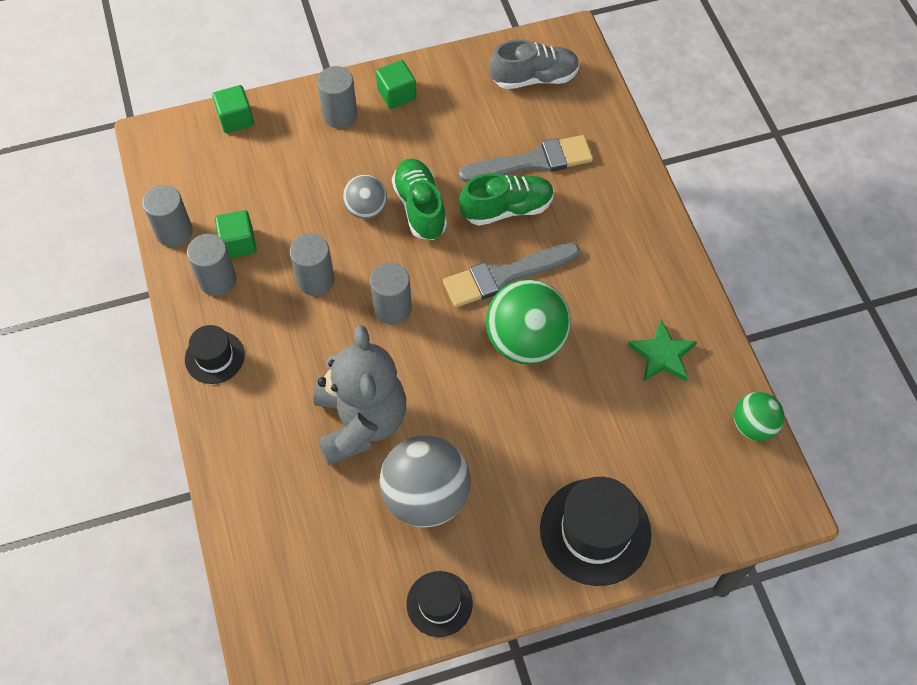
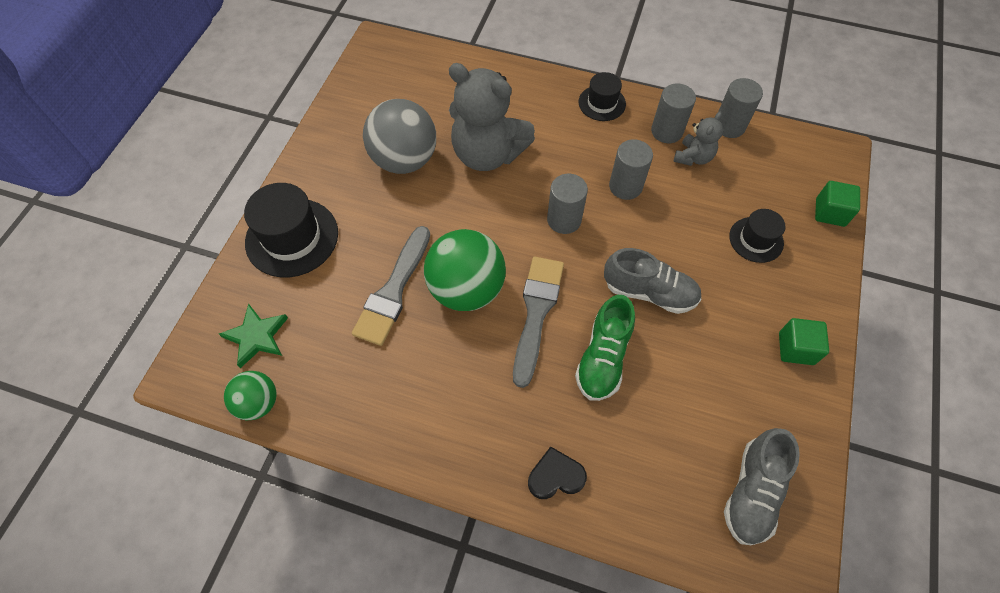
camera: 125 degrees right, 0 degrees up
green cube [215,210,257,258] -> grey teddy bear [674,112,723,166]
grey cylinder [317,66,357,128] -> none
grey ball [343,174,387,219] -> none
green shoe [392,158,447,240] -> grey shoe [604,248,702,314]
black hat [406,571,473,637] -> black hat moved to [729,209,785,263]
grey brush [459,135,593,182] -> grey brush moved to [352,226,430,346]
green star [628,320,697,381] -> green star moved to [219,303,288,368]
none -> black heart [528,446,587,499]

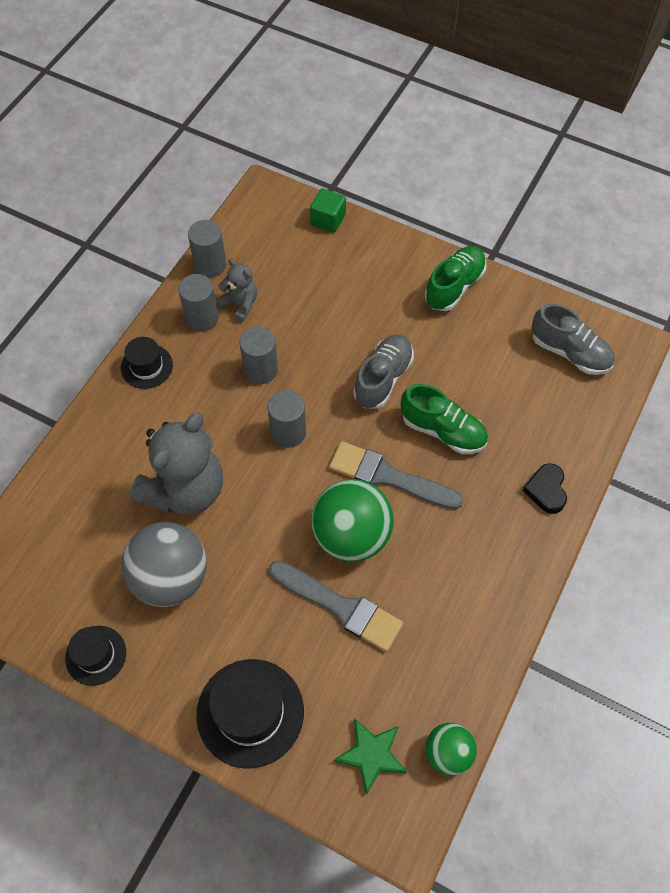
camera: 80 degrees left, 0 degrees up
black hat [729,209,785,263] -> black hat moved to [65,626,126,686]
green cube [779,318,829,365] -> green shoe [425,246,487,311]

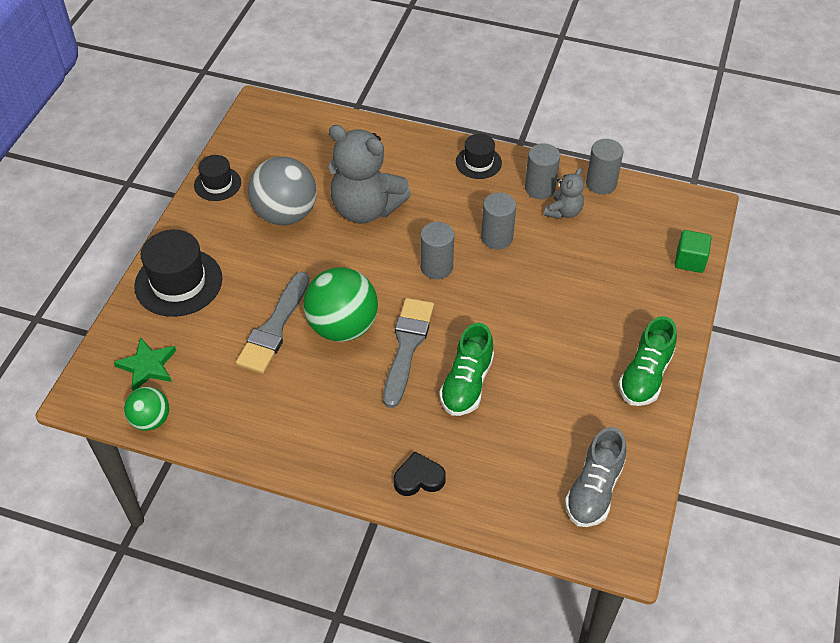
camera: 80 degrees right, 10 degrees down
grey shoe [353,334,414,409] -> none
green shoe [425,246,487,311] -> green shoe turned 90 degrees clockwise [618,316,677,406]

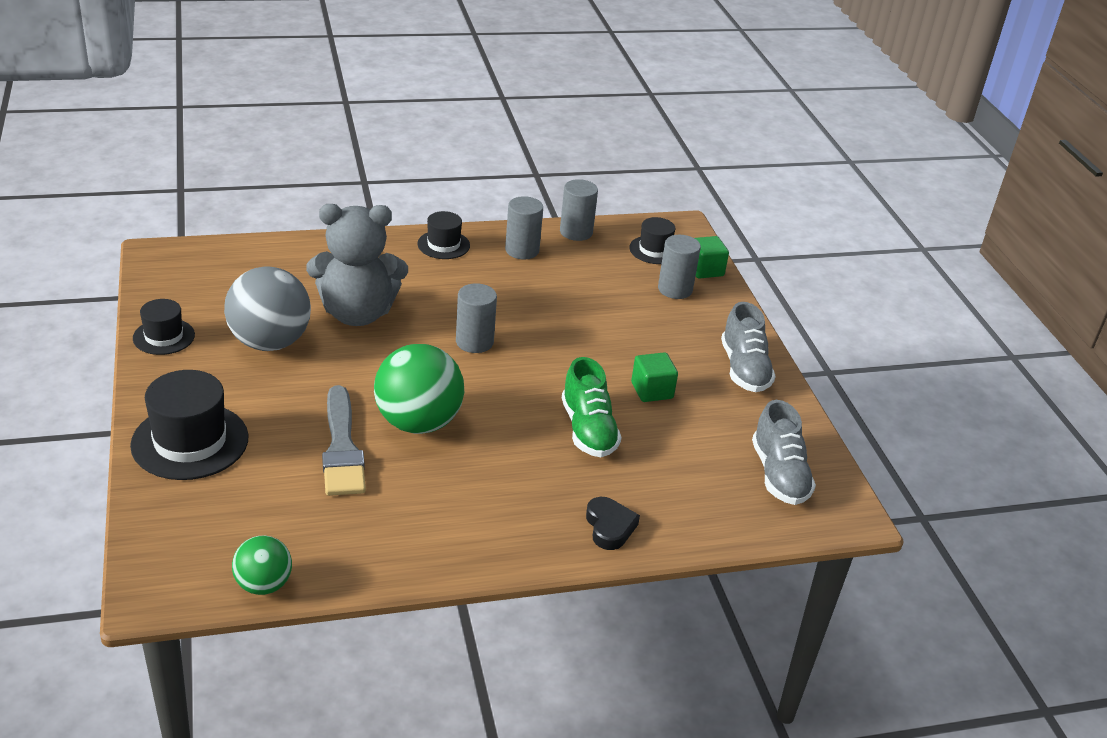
camera: 35 degrees left, 15 degrees down
green star [114,337,176,391] -> none
grey brush [383,298,434,408] -> none
black heart [394,452,446,496] -> black heart turned 120 degrees clockwise [586,497,640,550]
grey cylinder [481,192,516,249] -> grey cylinder moved to [658,235,701,299]
grey teddy bear [544,168,584,219] -> none
green shoe [618,316,677,406] -> grey shoe [721,302,776,392]
none -> black hat [629,217,675,264]
none -> green cube [631,352,678,402]

